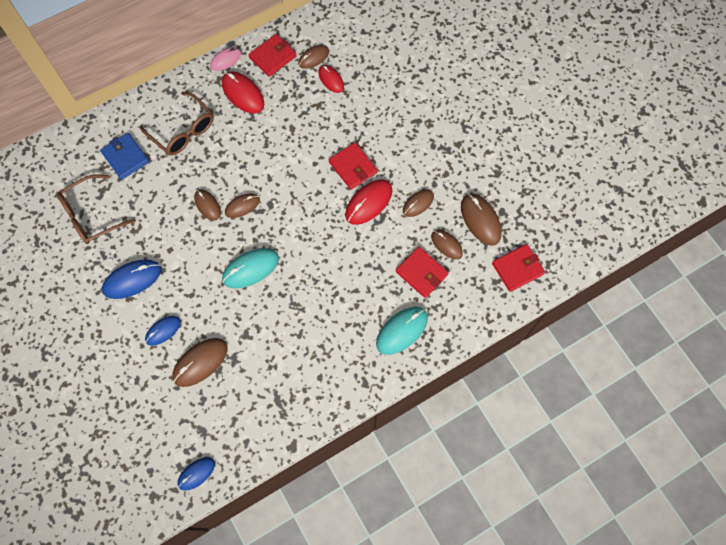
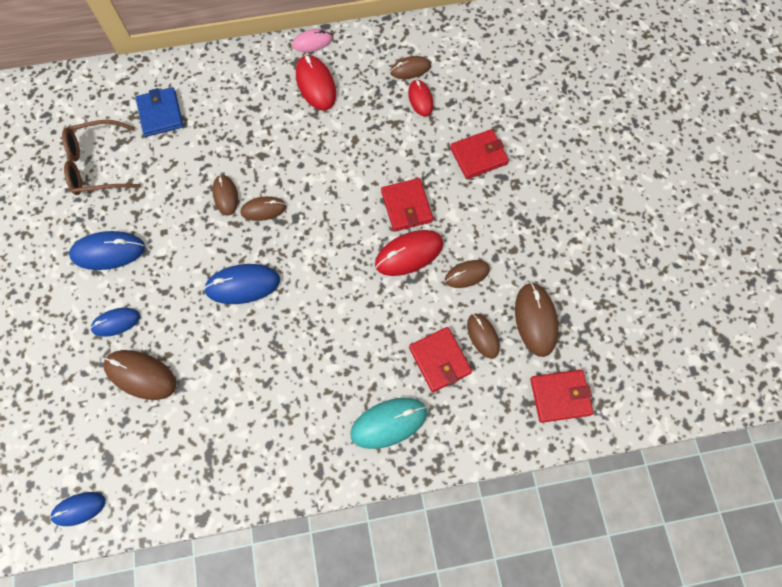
camera: 20 degrees right, 0 degrees up
brown glasses [139,92,214,156] -> none
brown mouse [172,338,228,387] -> brown mouse turned 45 degrees clockwise [103,350,176,400]
turquoise mouse [222,248,279,288] -> blue mouse [204,264,280,304]
red wallet [249,34,297,77] -> red wallet moved to [450,129,509,179]

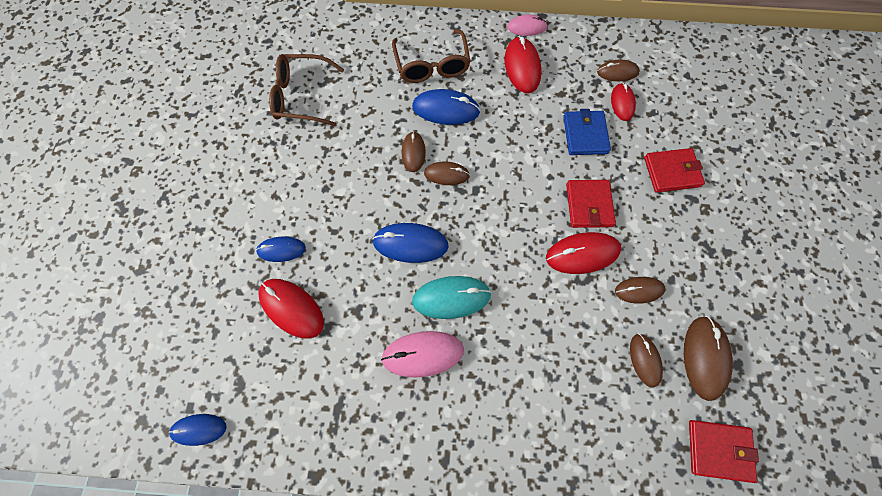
camera: 15 degrees right, 0 degrees up
blue mouse [69,231,145,270] -> blue mouse moved to [412,89,480,125]
brown mouse [103,350,176,400] -> red mouse [258,279,324,339]
blue wallet [135,87,184,137] -> blue wallet moved to [563,109,611,155]
turquoise mouse [350,398,427,449] -> turquoise mouse moved to [412,276,491,319]
red wallet [409,327,472,392] -> none
none -> pink mouse [381,331,464,378]
none -> brown glasses [392,29,471,83]

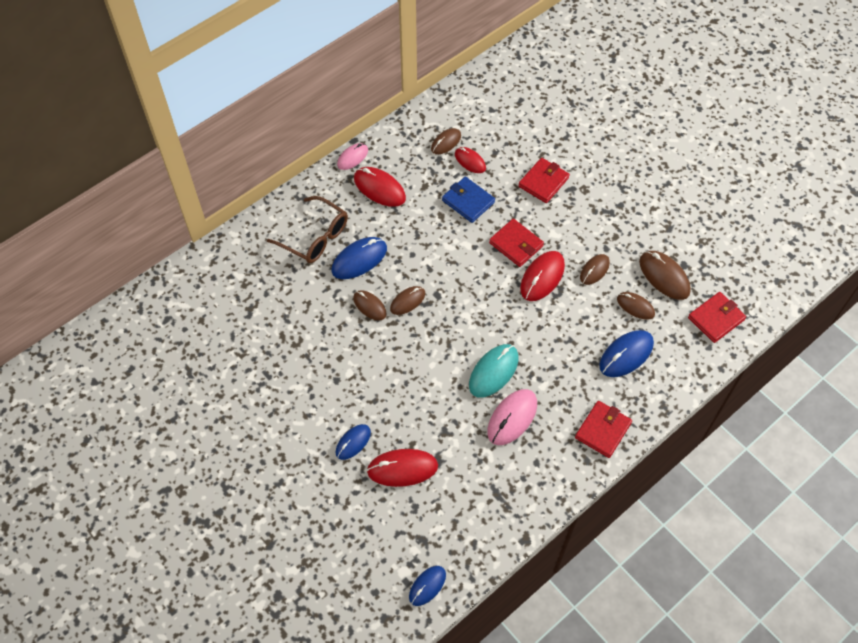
camera: 45 degrees left, 10 degrees down
brown glasses [269,54,344,126] -> none
blue mouse [372,223,449,263] -> blue mouse moved to [599,330,654,377]
none -> red wallet [575,401,632,458]

